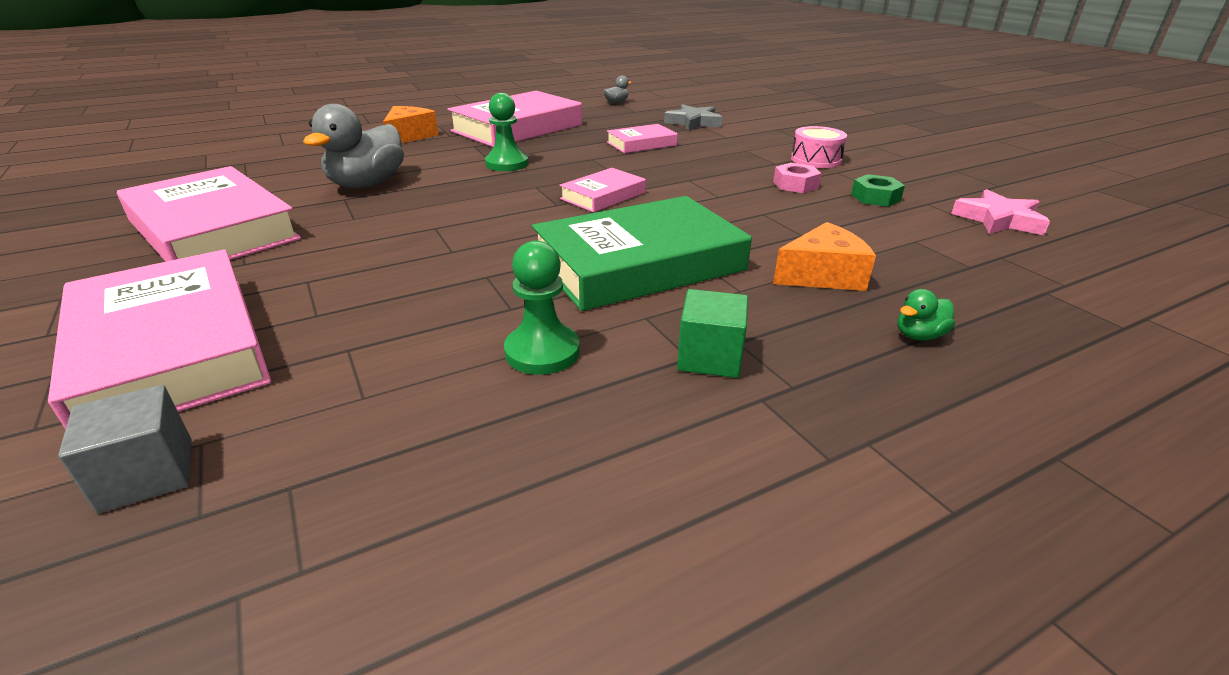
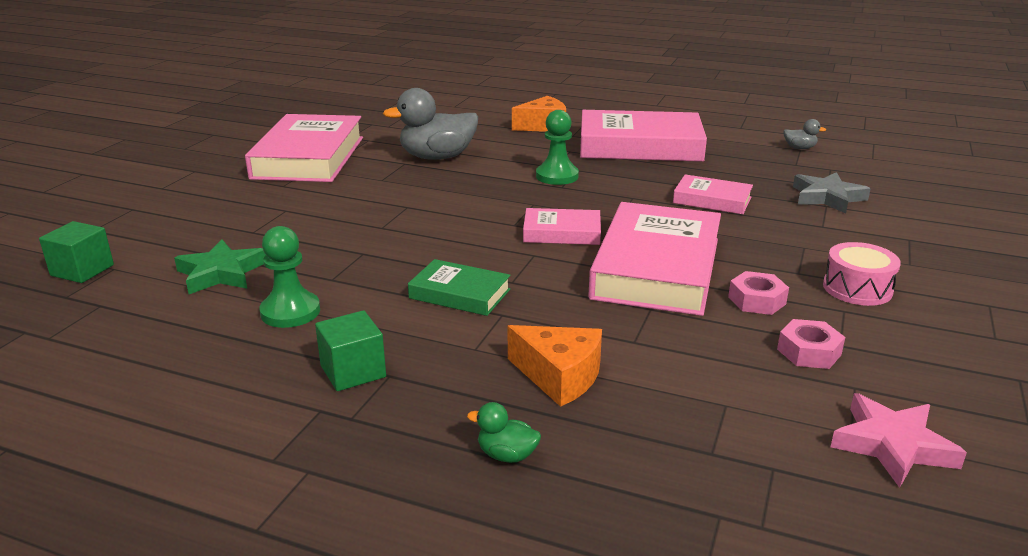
camera: 50 degrees right, 5 degrees down
pink book [48,249,271,429] -> pink book moved to [588,202,721,316]
grey cube [58,385,191,513] -> green cube [39,221,114,283]
green book [532,196,752,311] -> green book [408,259,510,316], size x0.50
green nut [851,174,905,207] -> pink nut [777,319,845,369]
none -> green star [174,240,266,294]

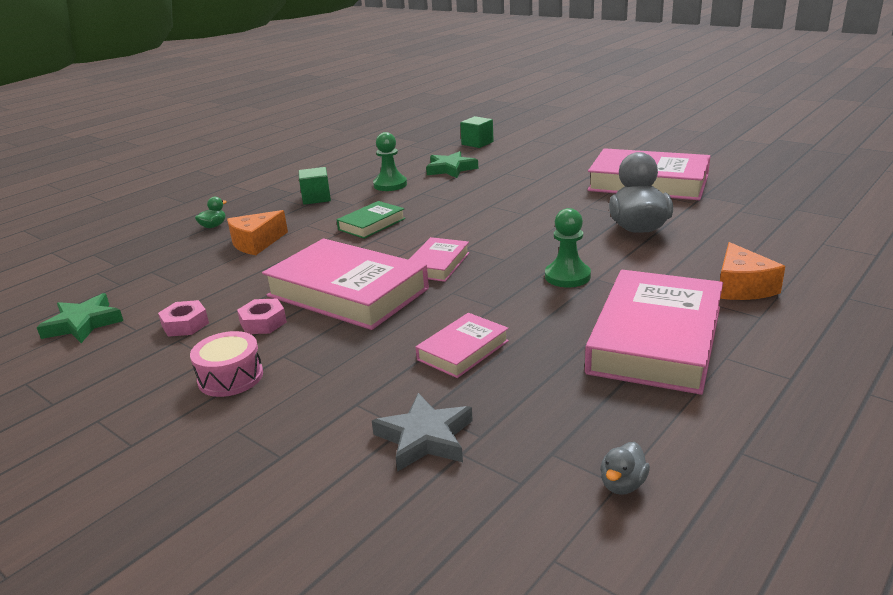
camera: 110 degrees right, 0 degrees up
pink star [831,393,967,488] -> green star [37,293,123,343]

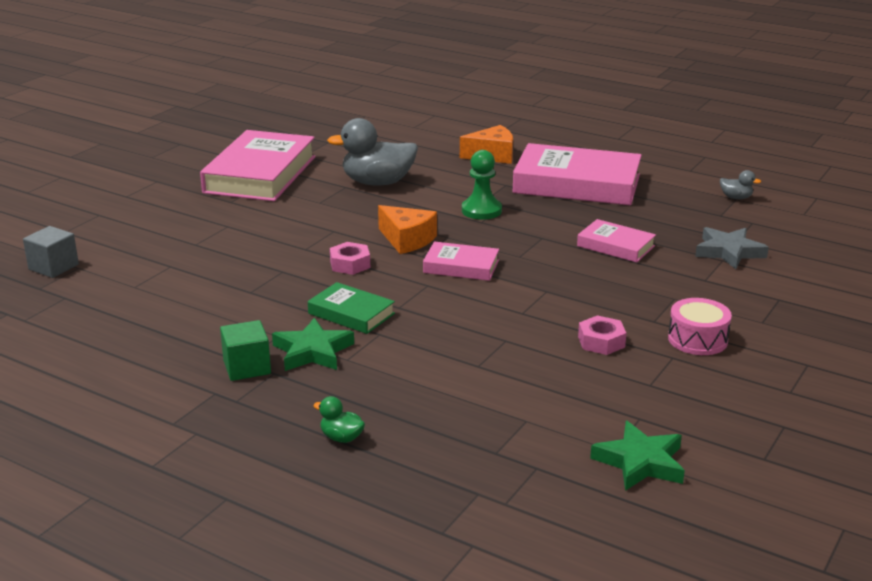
camera: 100 degrees left, 0 degrees up
pink nut [158,300,209,337] -> pink nut moved to [330,242,370,275]
orange cheese [227,210,288,255] -> orange cheese moved to [378,205,437,254]
pink book [262,238,429,330] -> none
green pawn [373,132,407,191] -> none
green star [426,151,478,178] -> green star moved to [272,318,354,371]
green cube [460,116,494,148] -> grey cube [23,226,79,278]

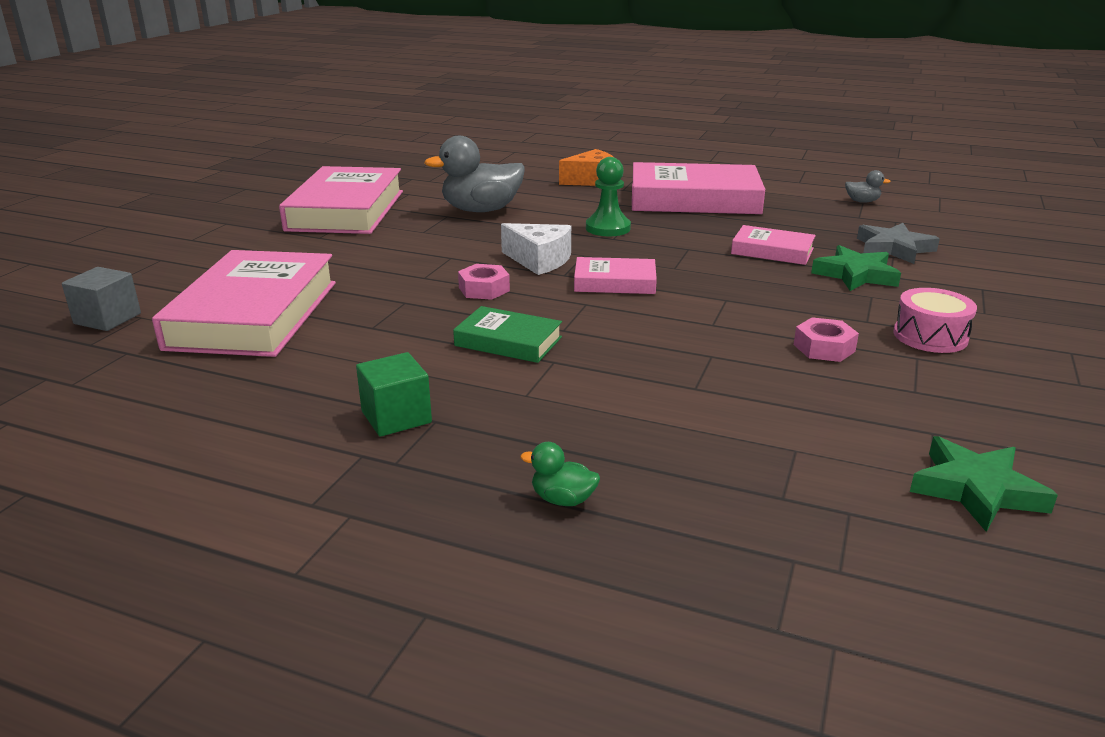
camera: 10 degrees left, 0 degrees up
green star [272,318,354,371] -> green star moved to [811,245,901,291]
orange cheese [378,205,437,254] -> white cheese [501,223,571,275]
none -> pink book [152,250,336,357]

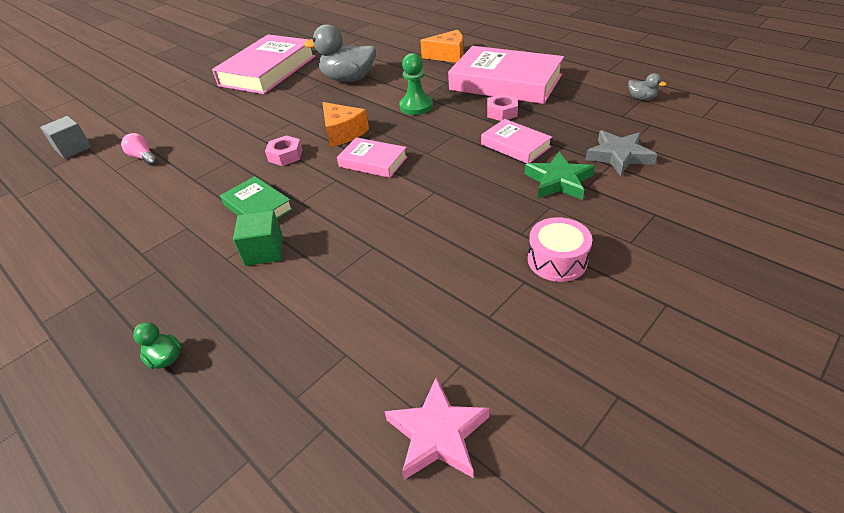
camera: 25 degrees right, 15 degrees up
pink book [152,250,336,357] -> pink light bulb [121,133,158,165]
green cube [356,352,432,437] -> green cube moved to [233,210,283,266]
white cheese [501,223,571,275] -> orange cheese [322,102,369,147]
pink nut [794,317,859,362] -> pink nut moved to [487,94,518,121]
green star [910,436,1058,532] -> pink star [385,377,490,480]

